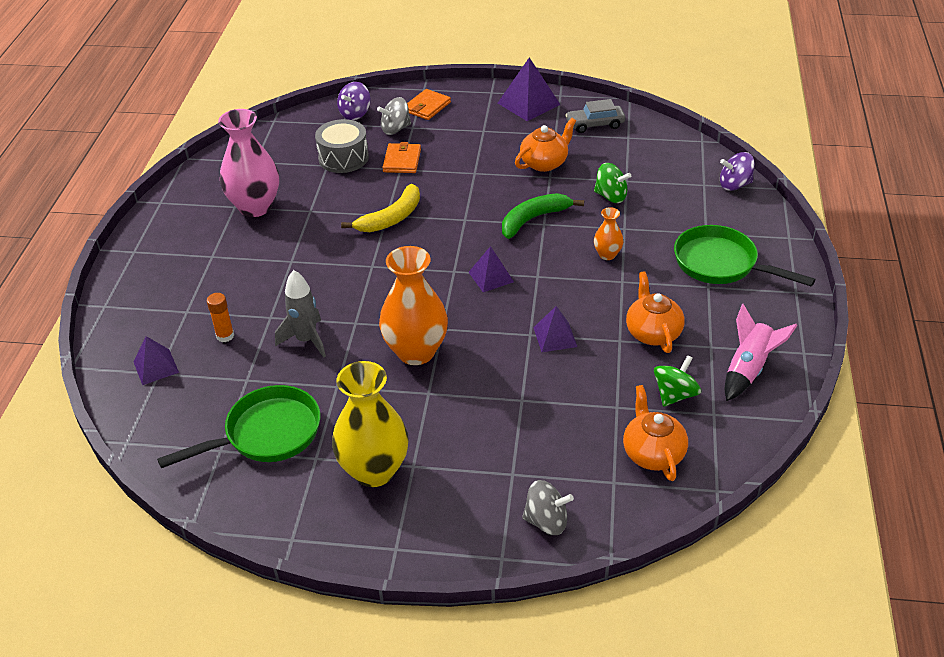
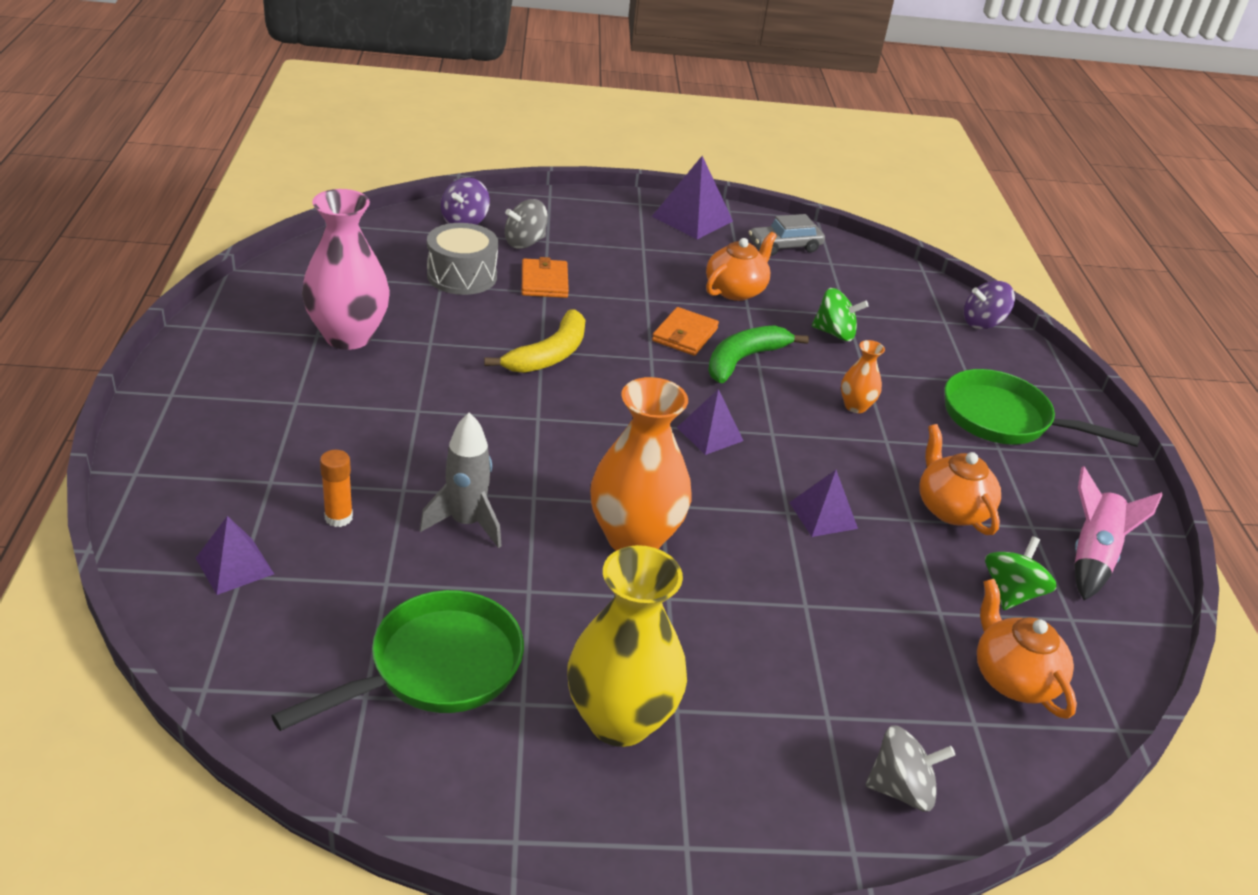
camera: 15 degrees left, 5 degrees down
orange wallet [407,89,451,120] -> orange wallet moved to [652,307,719,356]

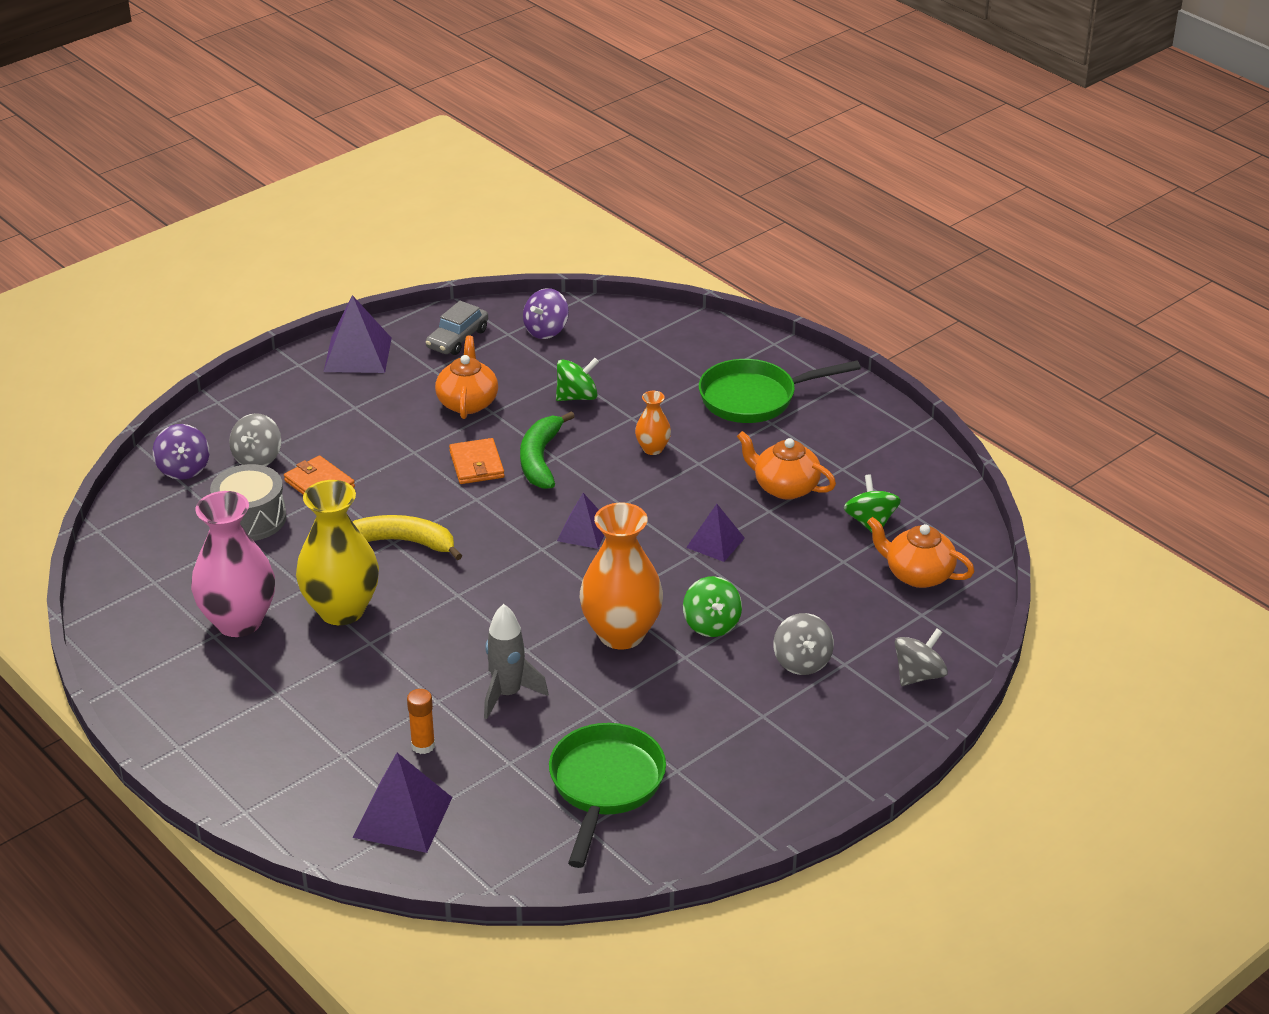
camera: 35 degrees left, 0 degrees up
purple pyramid [196,516,274,595] -> purple pyramid [353,753,452,853], size x1.57
yellow banana [484,309,585,373] -> yellow banana turned 75 degrees counterclockwise [353,515,463,560]
yellow vase [567,545,687,747] -> yellow vase moved to [296,480,379,625]
purple spinning top [964,281,1015,329] -> purple spinning top moved to [523,288,569,339]
pink rocket [1074,466,1163,600] -> none
none -> green spinning top [683,576,742,637]
none -> grey spinning top [773,613,834,675]

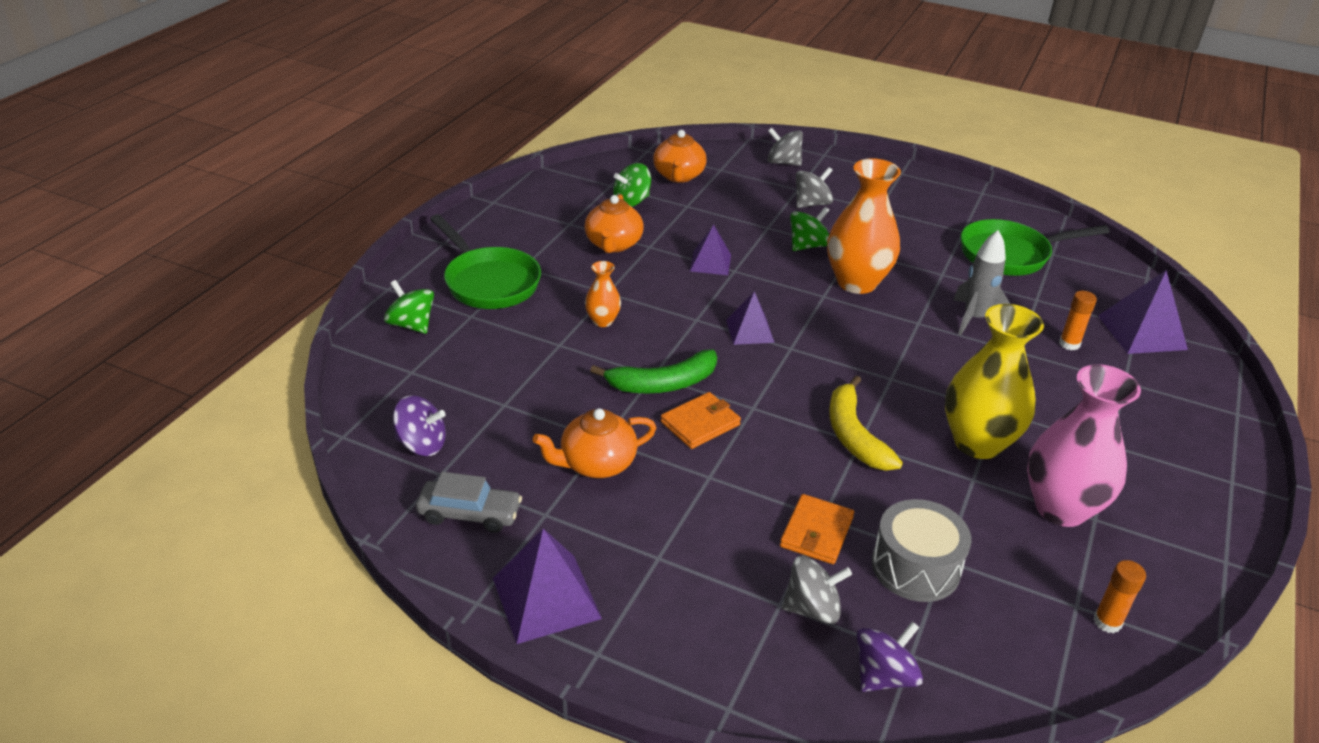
camera: 115 degrees left, 0 degrees up
green spinning top [556,358,599,401] -> green spinning top moved to [384,280,434,334]
none -> orange glue stick [1093,560,1146,633]

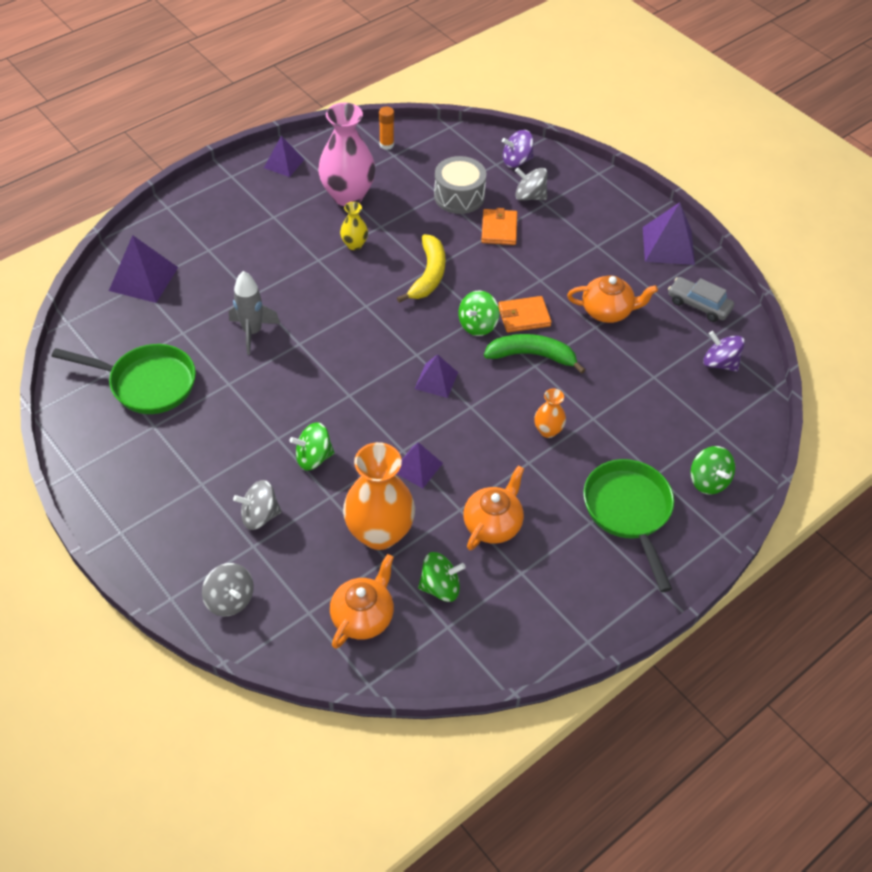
camera: 155 degrees left, 15 degrees up
orange wallet [780,494,854,564] -> orange wallet turned 45 degrees counterclockwise [481,208,517,245]
orange vase [827,158,901,294] -> orange vase moved to [343,442,415,550]
yellow vase [945,304,1044,459] -> yellow vase [340,202,368,250], size x0.48
orange glue stick [1059,291,1097,350] -> none
none -> purple pyramid [264,136,305,177]
none -> green spinning top [458,291,499,336]

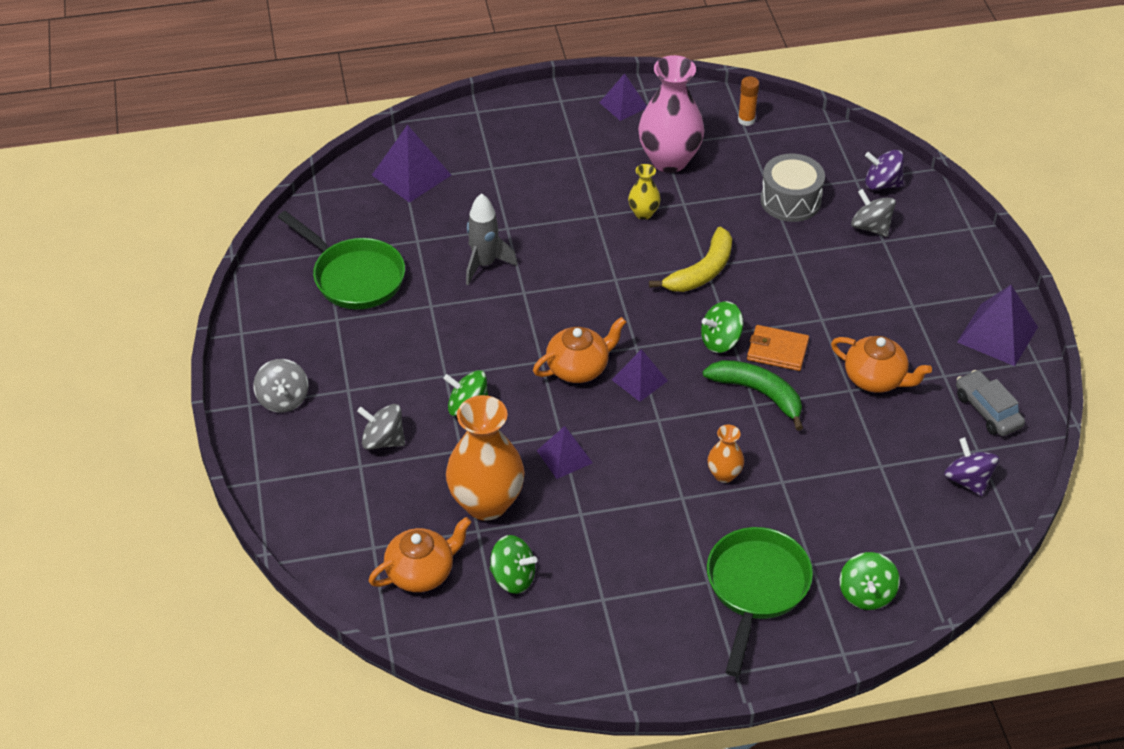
camera: 30 degrees right, 5 degrees down
grey spinning top [202,563,254,616] -> grey spinning top moved to [253,359,309,413]
orange teapot [463,465,524,550] -> orange teapot moved to [533,317,626,383]
orange wallet [481,208,517,245] -> none

